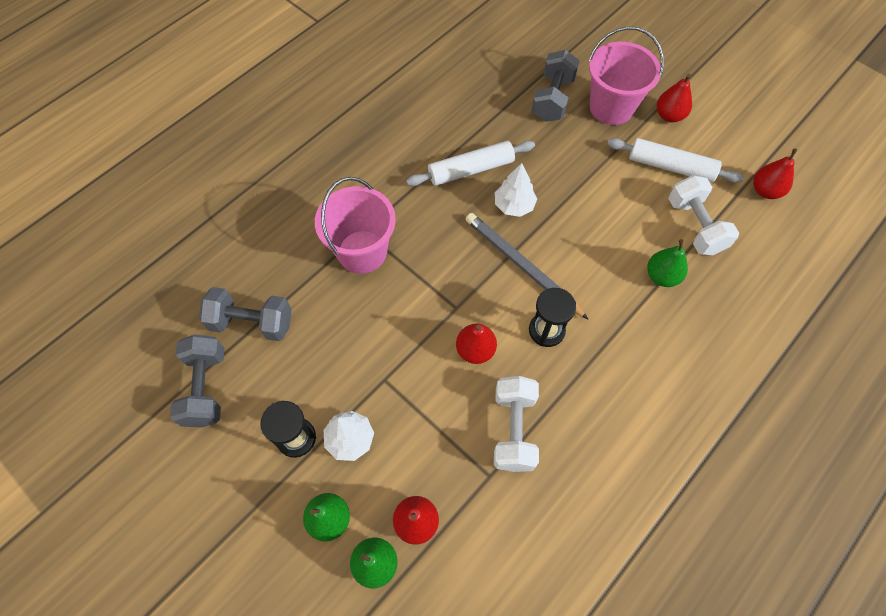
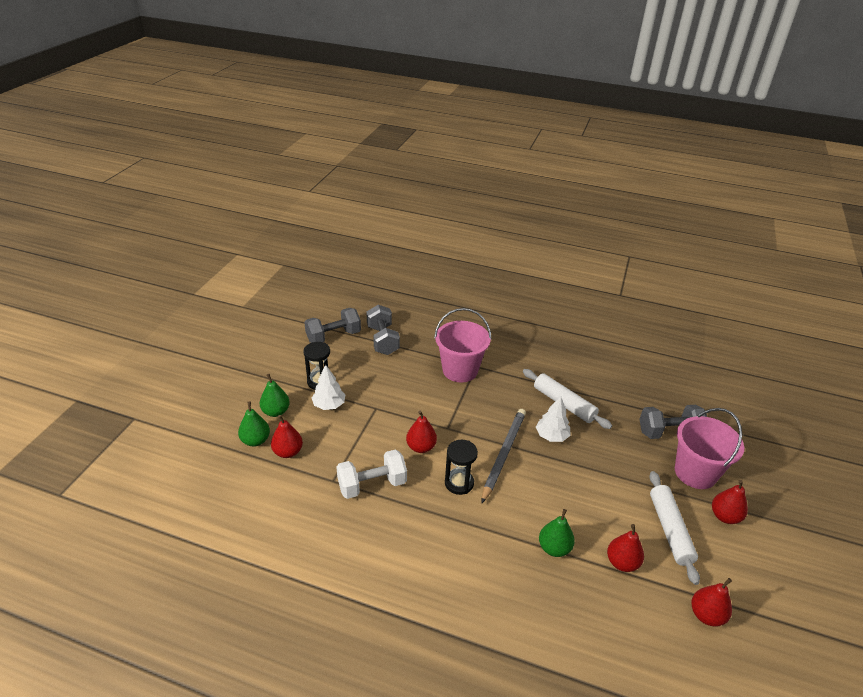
camera: 65 degrees right, 25 degrees down
white dumbbell [668,175,739,255] -> red pear [607,524,644,572]

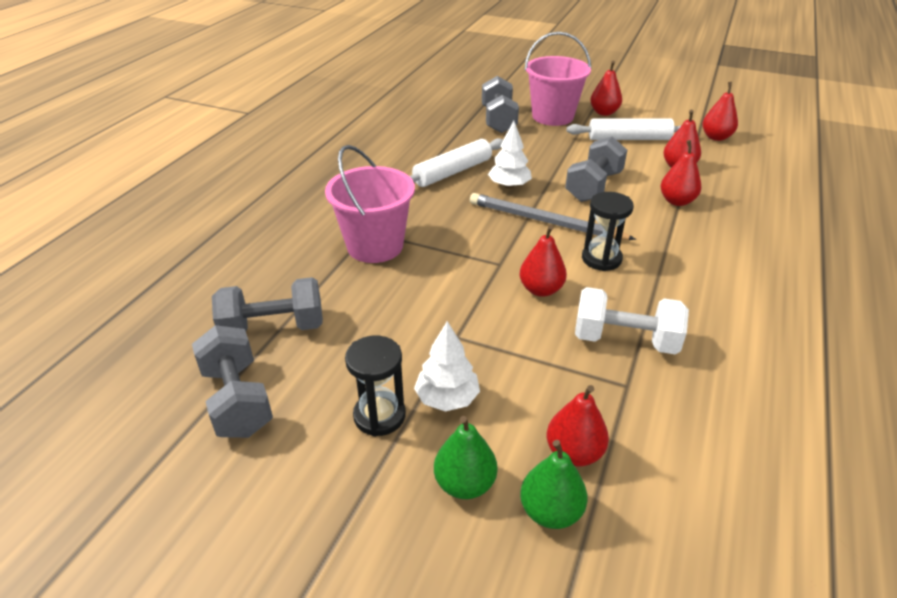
camera: 85 degrees left, 0 degrees up
white dumbbell [336,449,407,499] -> white dumbbell turned 60 degrees counterclockwise [575,287,689,355]
green pear [539,509,575,557] -> red pear [661,140,702,206]
none -> grey dumbbell [565,136,627,202]

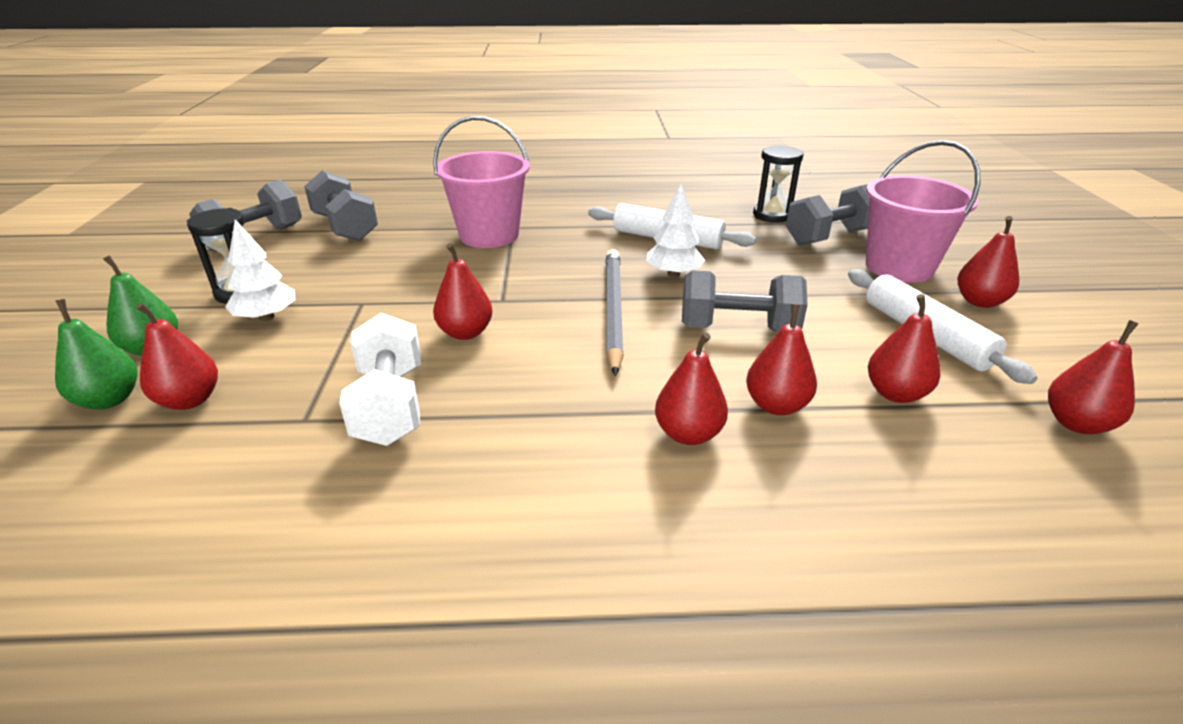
camera: 65 degrees right, 5 degrees down
black hourglass [582,192,634,271] -> black hourglass moved to [753,145,803,223]
none -> red pear [655,332,728,445]

